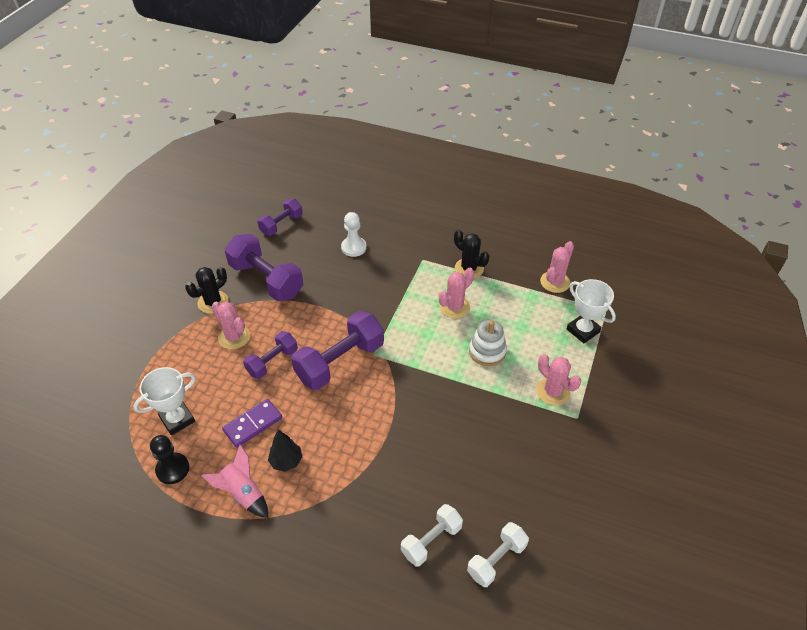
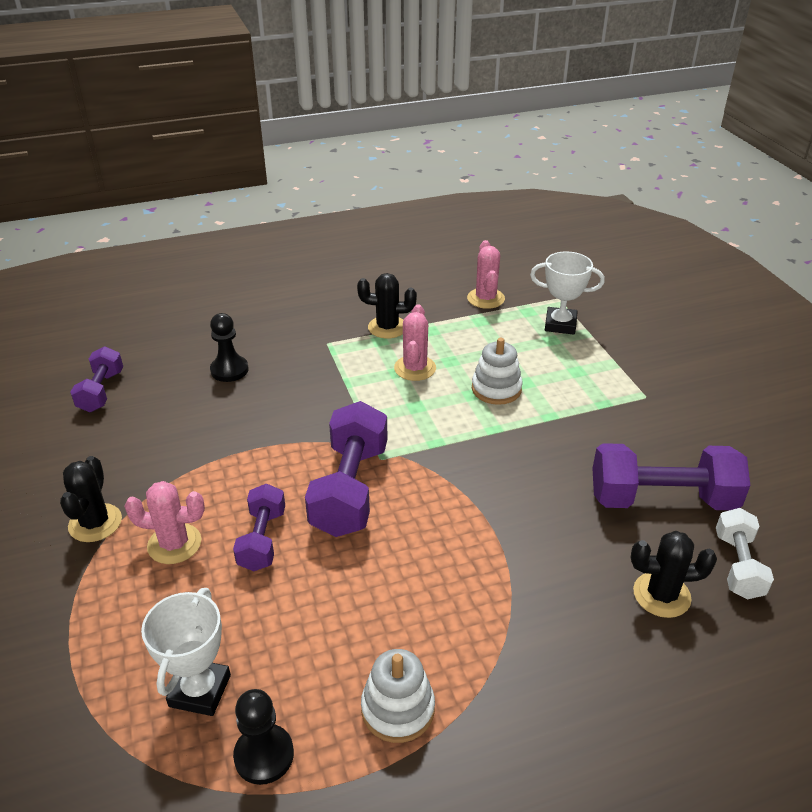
camera: 40 degrees left, 10 degrees down
pink rocket [202,444,268,518] -> white stacking toy [361,649,435,743]
purple domino [222,399,282,448] -> none
purple dumbbell [225,234,304,301] -> purple dumbbell moved to [592,443,750,510]
black tree [268,429,302,472] -> none
white pawn [341,212,367,257] -> black pawn [210,313,249,382]
white dumbbell [401,504,463,567] -> black cactus [631,531,717,618]
pink cactus [536,354,581,406] -> none

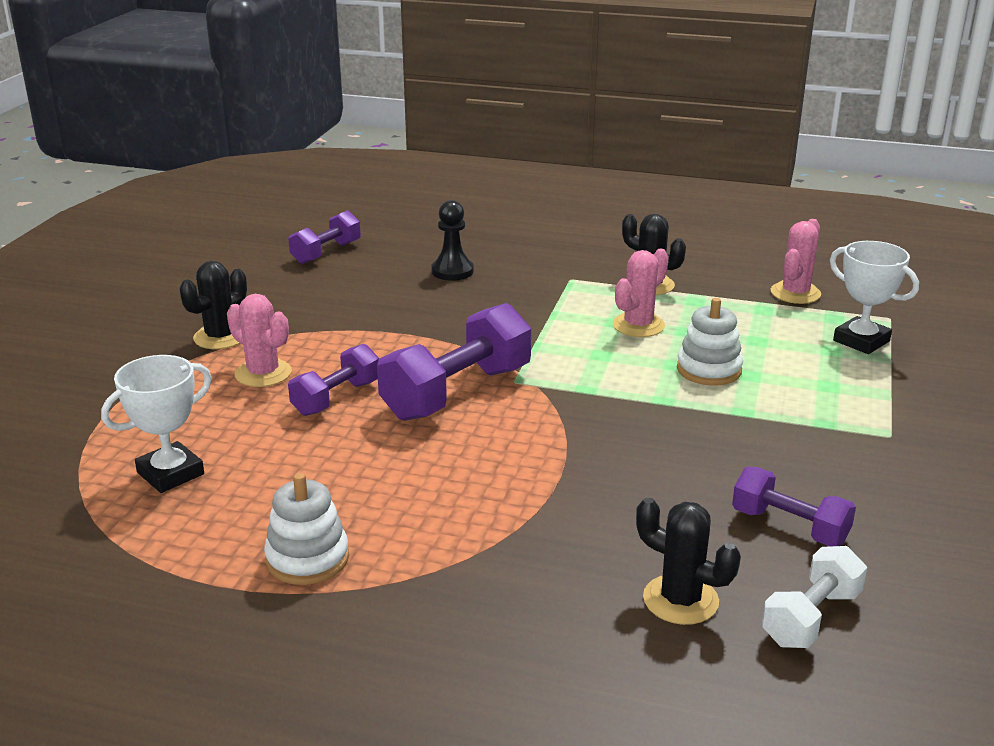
camera: 35 degrees right, 10 degrees down
black pawn [233,689,294,785] -> none
purple dumbbell [592,443,750,510] -> purple dumbbell [732,467,856,547], size x0.59

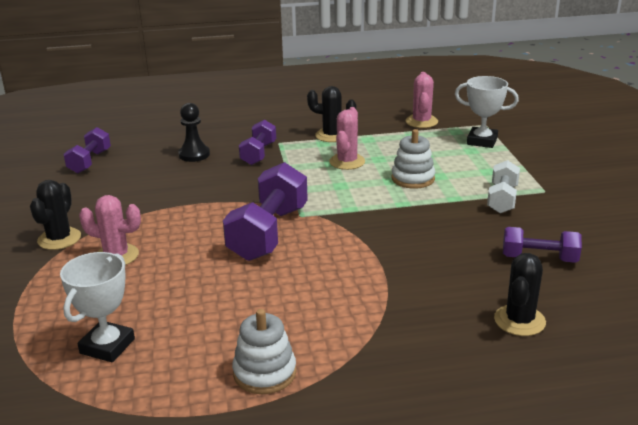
camera: 25 degrees left, 0 degrees up
purple dumbbell [288,344,379,416] -> purple dumbbell moved to [239,120,276,165]
black cactus [636,498,741,625] -> black cactus turned 75 degrees counterclockwise [494,253,546,336]
white dumbbell [762,546,867,648] -> white dumbbell moved to [487,160,520,213]

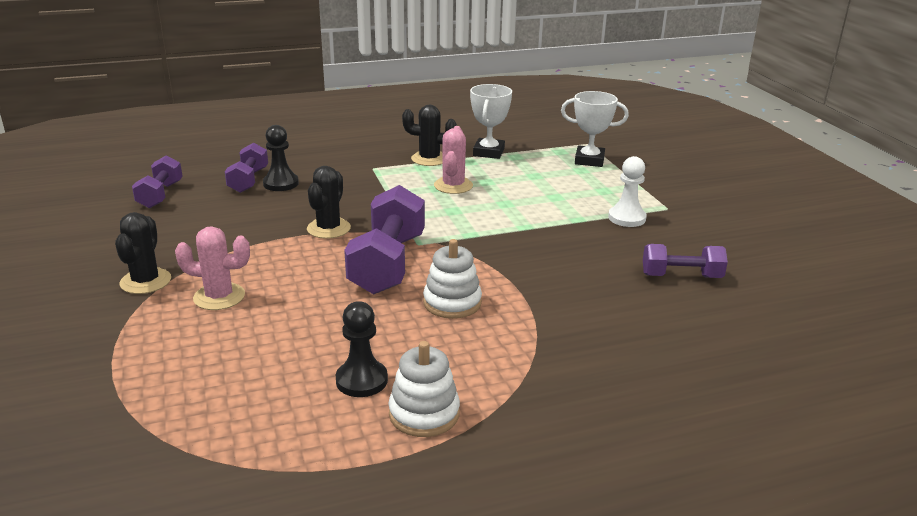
camera: 10 degrees left, 0 degrees up
white trophy [60,252,135,362] -> white trophy moved to [470,84,512,159]
purple dumbbell [239,120,276,165] -> purple dumbbell moved to [225,143,268,193]
white stacking toy [391,129,435,189] -> white stacking toy moved to [423,239,482,319]
pink cactus [406,72,438,128] -> none
white dumbbell [487,160,520,213] -> white pawn [608,156,647,227]
black cactus [494,253,546,336] -> black cactus moved to [307,166,351,239]
none -> black pawn [336,301,388,397]

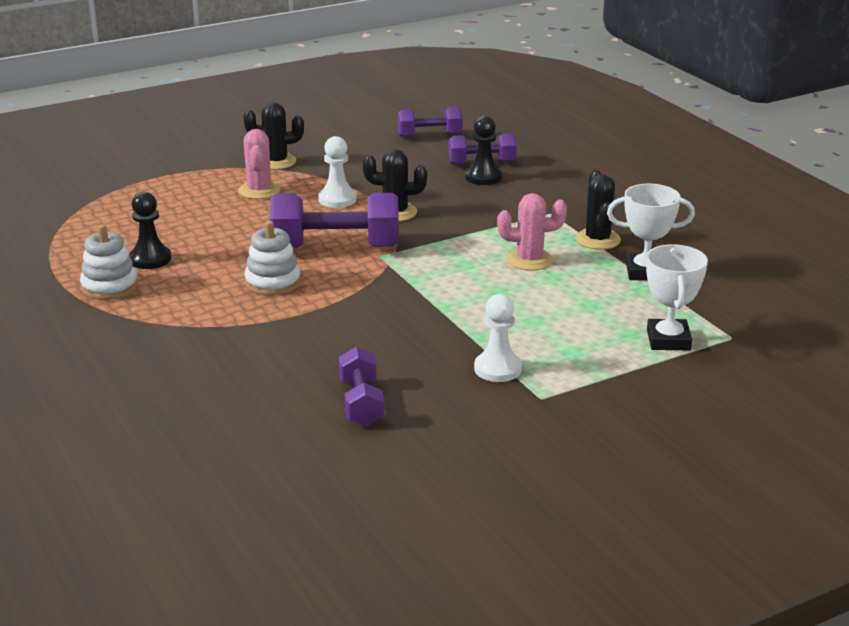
camera: 80 degrees right, 0 degrees up
none -> white pawn [319,136,357,208]

